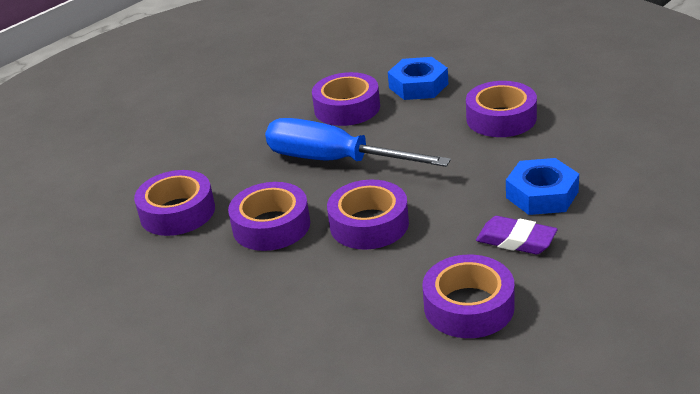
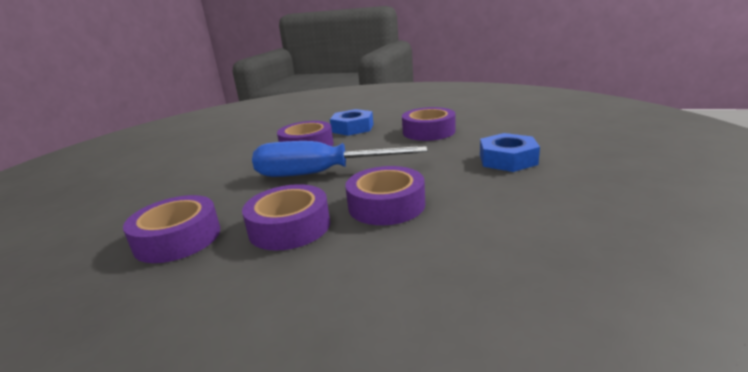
camera: 25 degrees left, 10 degrees down
purple tape [423,254,515,338] -> none
purple eraser [476,216,558,254] -> none

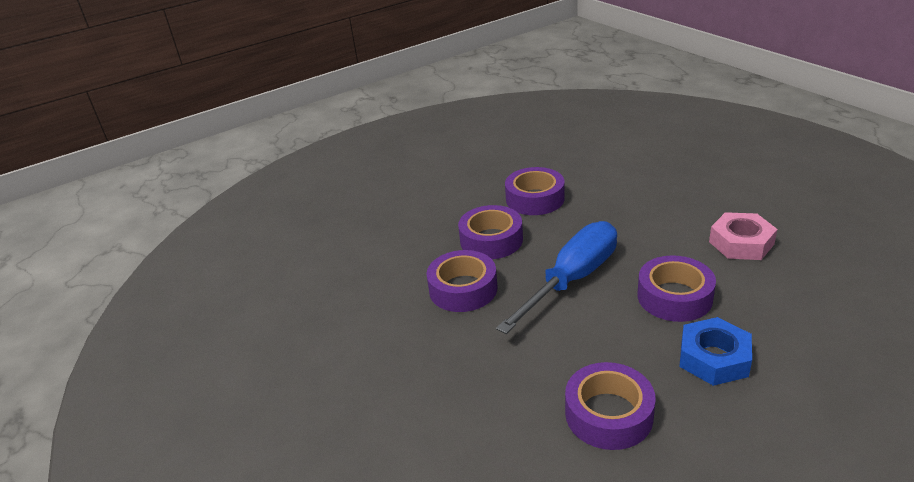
camera: 130 degrees right, 10 degrees up
blue nut [480,133,540,172] -> none
none -> pink nut [709,212,777,260]

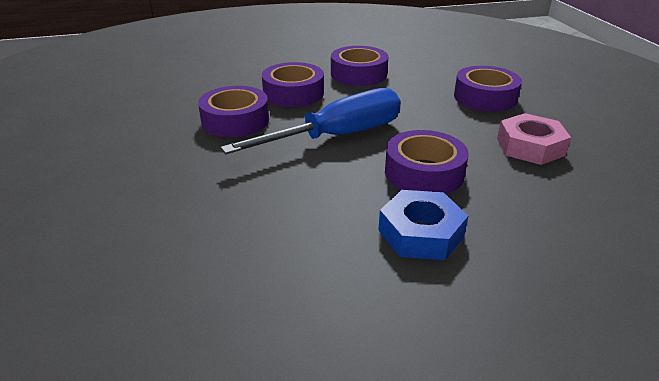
camera: 15 degrees right, 0 degrees up
purple tape [565,362,656,450] -> purple tape moved to [454,66,522,112]

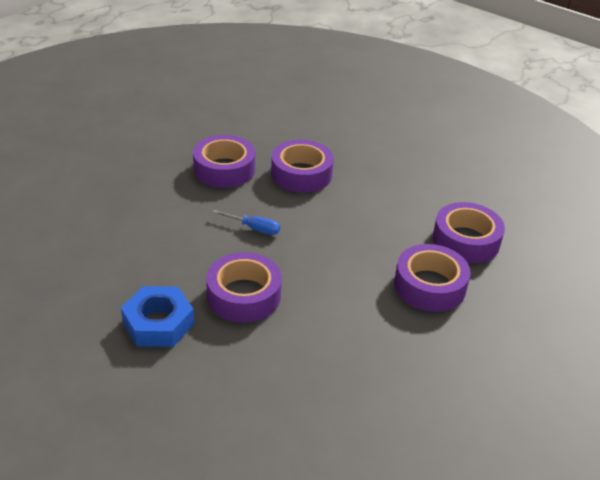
camera: 50 degrees right, 5 degrees up
blue screwdriver [220,88,401,154] -> blue screwdriver [212,210,280,235], size x0.40
purple tape [331,46,388,86] -> purple tape moved to [433,202,505,263]
pink nut [497,113,571,165] -> none

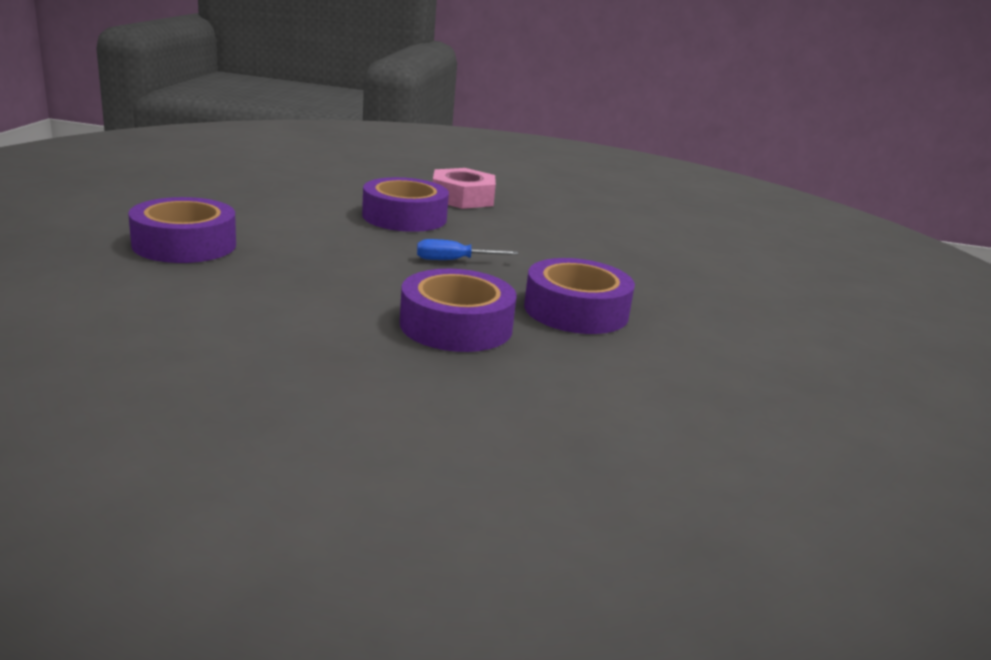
camera: 150 degrees right, 15 degrees down
blue nut [121,286,194,347] -> pink nut [433,168,496,209]
purple tape [433,202,505,263] -> none

